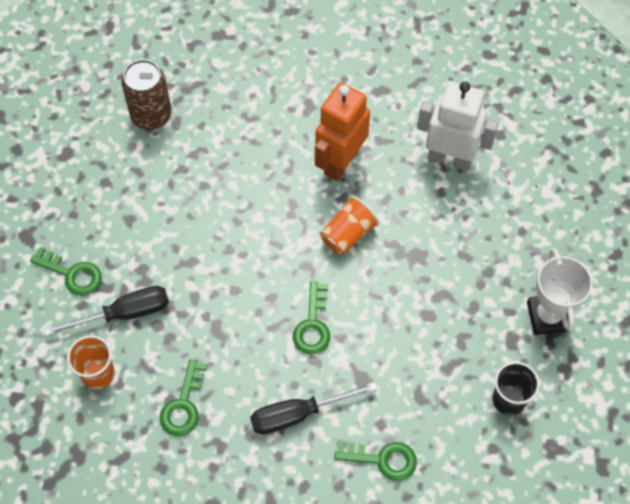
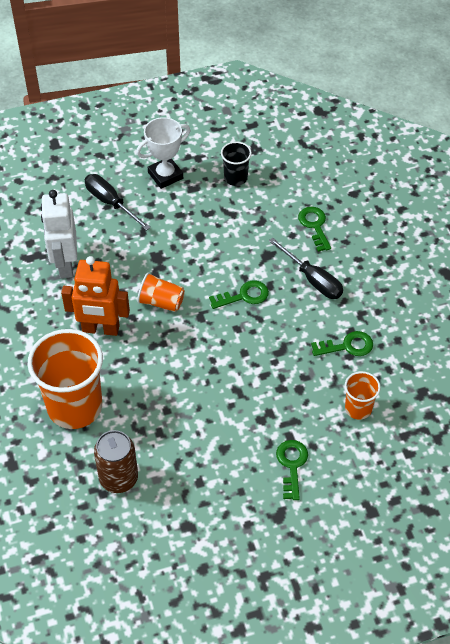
camera: 115 degrees left, 10 degrees down
black screwdriver [43,286,169,336] -> black screwdriver moved to [85,174,151,231]
none -> orange cup [28,329,103,429]

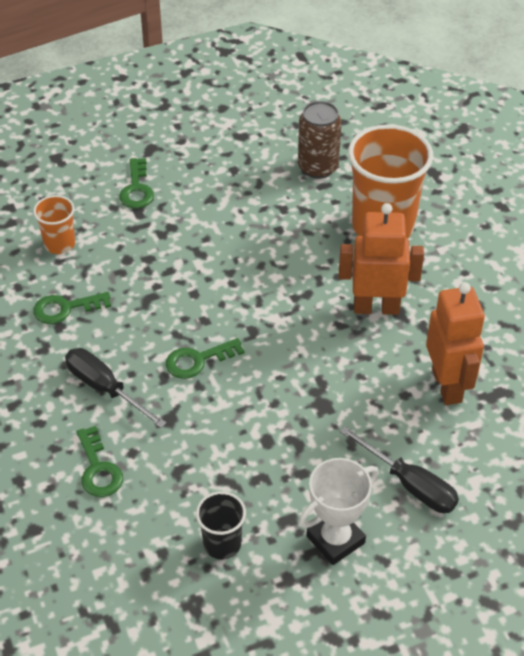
camera: 175 degrees right, 5 degrees down
white robot [41,190,77,278] -> orange robot [426,282,485,405]
orange cup [137,272,185,312] -> none

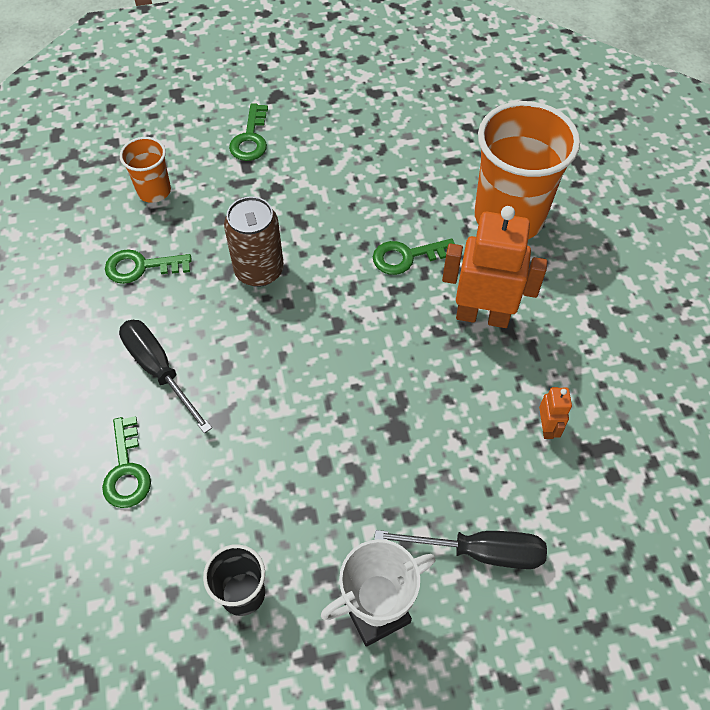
camera: 10 degrees right, 10 degrees up
green key [166,338,245,379] -> green key moved to [373,239,455,275]
brown can [298,101,342,179] -> brown can moved to [224,197,284,287]
black screwdriver [340,426,459,513] -> black screwdriver turned 45 degrees counterclockwise [374,530,547,569]
orange robot [426,282,485,405] -> orange robot [539,387,572,439], size x0.45

